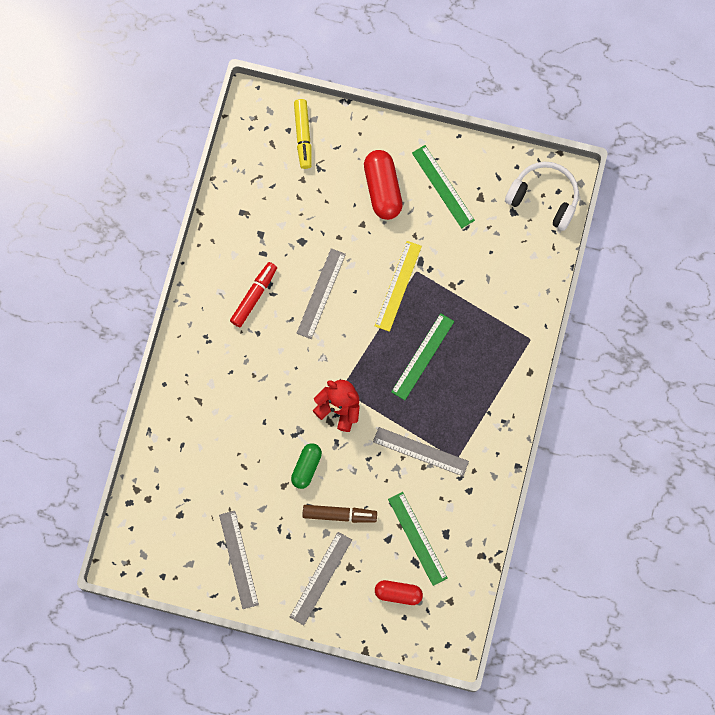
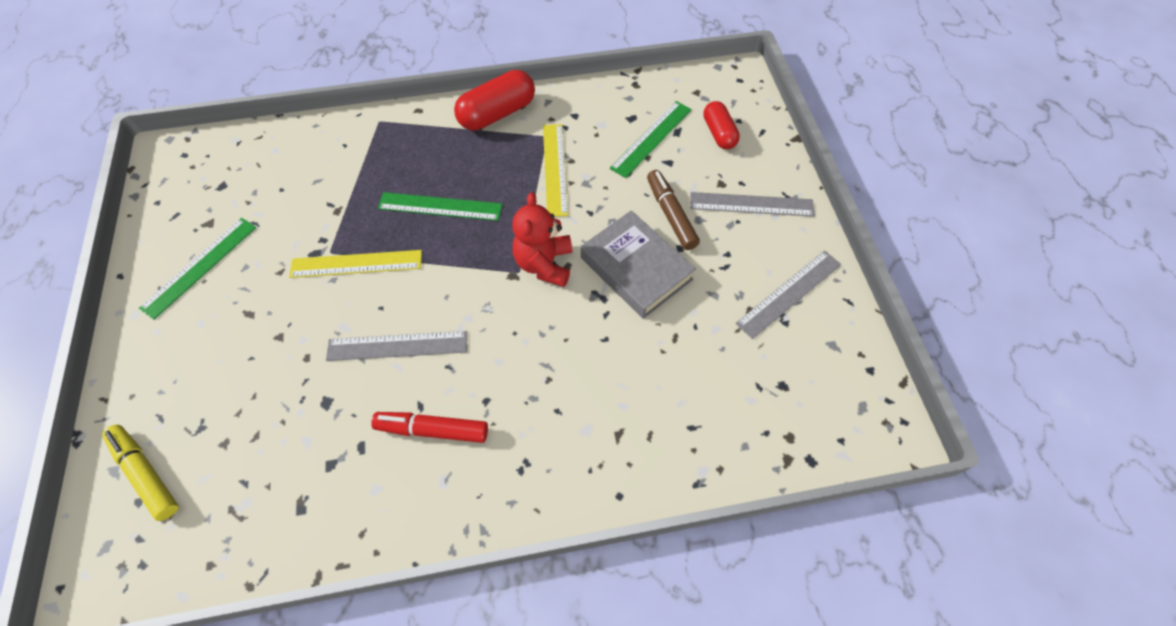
camera: 115 degrees left, 15 degrees down
green capsule [291,443,322,489] -> grey book [581,210,696,319]
yellow marker [294,99,312,169] -> yellow marker turned 105 degrees counterclockwise [102,425,178,521]
red capsule [364,150,403,220] -> red capsule moved to [454,70,535,131]
grey ruler [373,427,469,476] -> yellow ruler [543,124,568,217]
white headphones [505,162,579,231] -> none

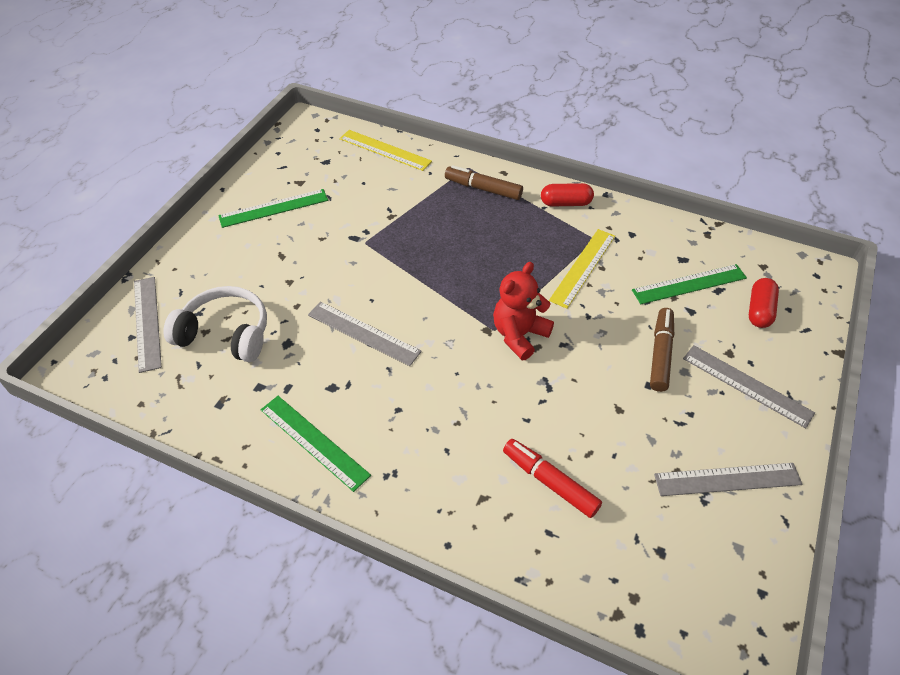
camera: 35 degrees right, 10 degrees down
yellow marker [102,425,178,521] -> grey ruler [134,277,162,373]
yellow ruler [289,250,422,278] -> yellow ruler moved to [340,130,432,171]
red marker [371,412,488,443] -> red marker moved to [503,439,602,518]
green ruler [378,192,502,221] -> green ruler moved to [261,396,371,492]
red capsule [454,70,535,131] -> red capsule [541,183,594,207], size x0.64
grey book [581,210,696,319] -> none
none -> white headphones [163,286,267,362]
none -> brown marker [445,165,523,200]

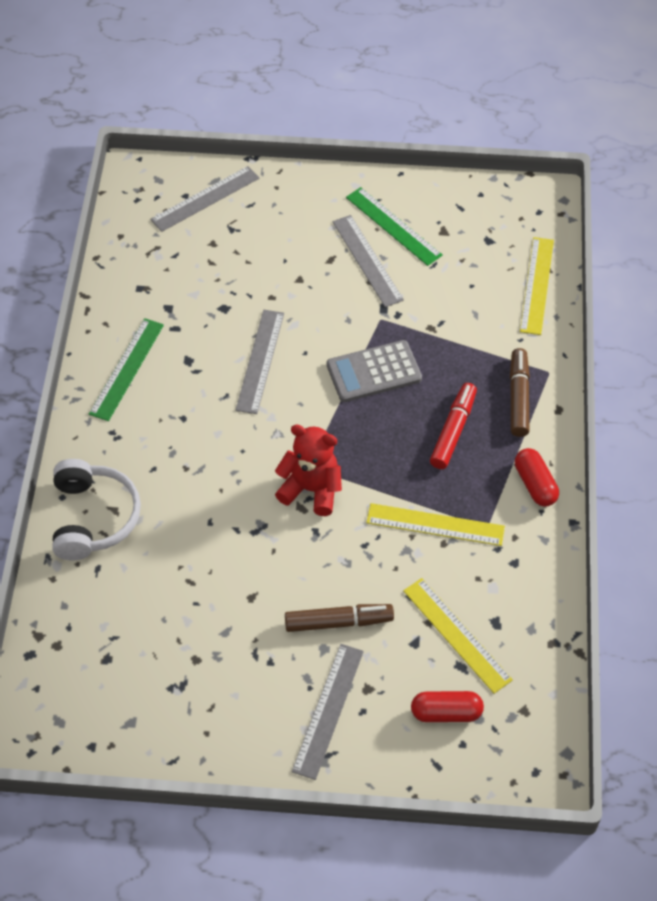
camera: 70 degrees right, 5 degrees up
white headphones [163,286,267,362] -> white headphones moved to [52,459,141,560]
red marker [503,439,602,518] -> red marker moved to [430,383,477,469]
green ruler [632,264,747,304] -> yellow ruler [403,578,513,694]
grey ruler [654,463,802,496] -> grey ruler moved to [333,215,404,307]
none -> grey calculator [327,340,422,402]

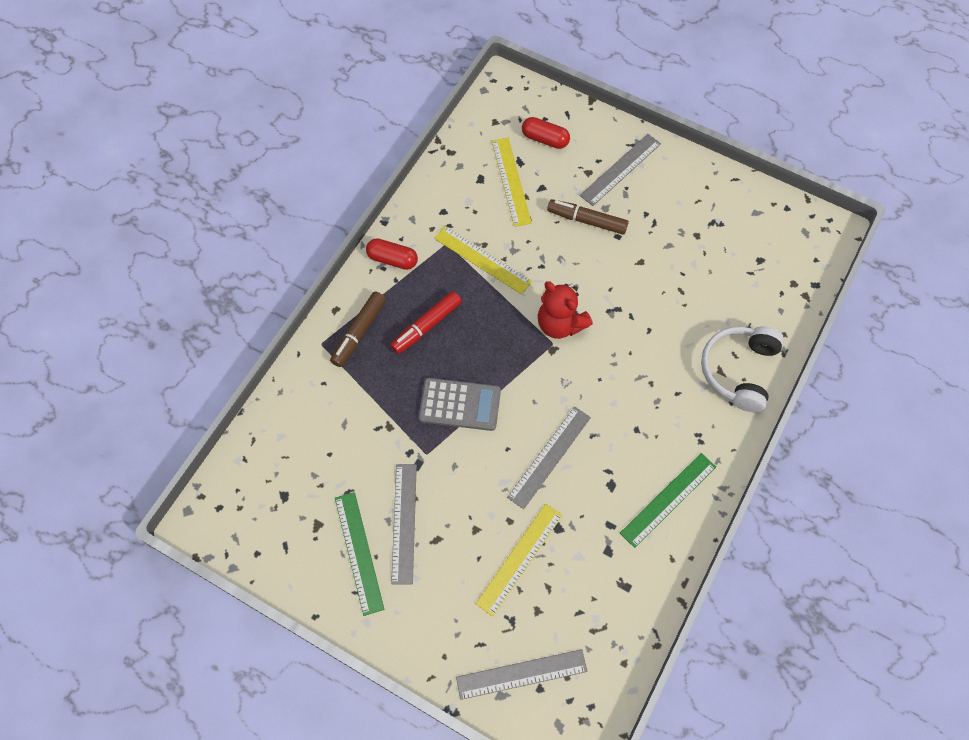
camera: 155 degrees left, 10 degrees up
red capsule [515,448,559,507] -> red capsule turned 75 degrees counterclockwise [366,238,418,270]
yellow ruler [520,237,554,335] -> yellow ruler moved to [476,504,563,617]

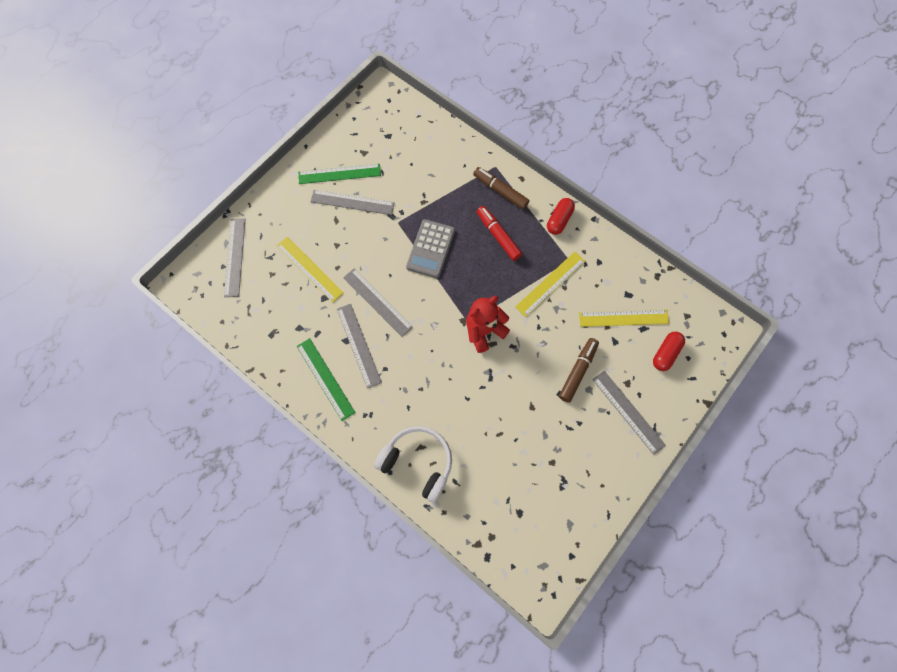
camera: 100 degrees right, 5 degrees up
none -> grey ruler [337,304,382,389]

